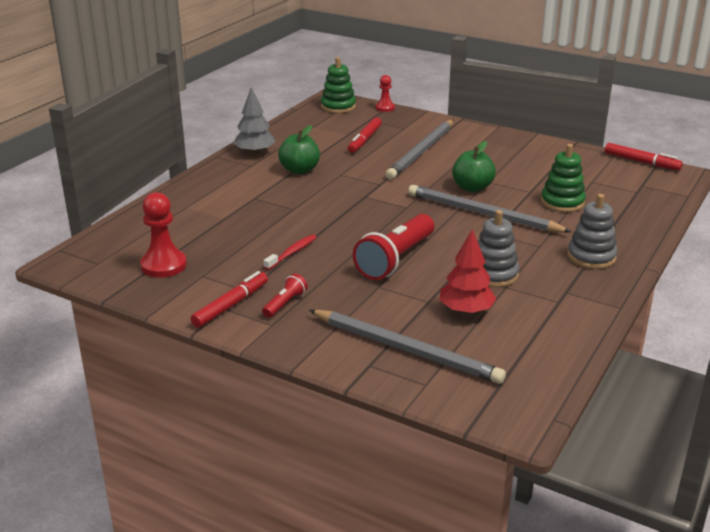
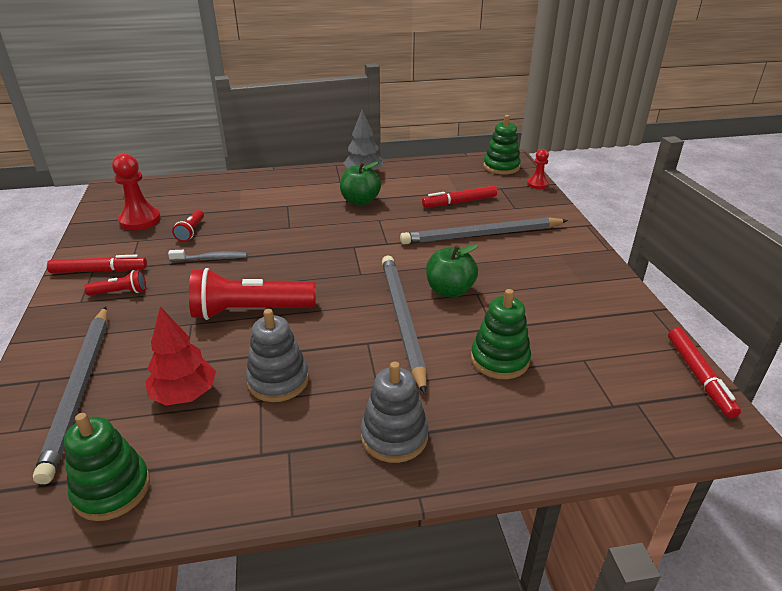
camera: 50 degrees right, 5 degrees up
red toothbrush [263,234,317,270] -> grey toothbrush [168,250,247,261]
none -> green stacking toy [64,413,150,521]
none -> red flashlight [172,210,204,242]

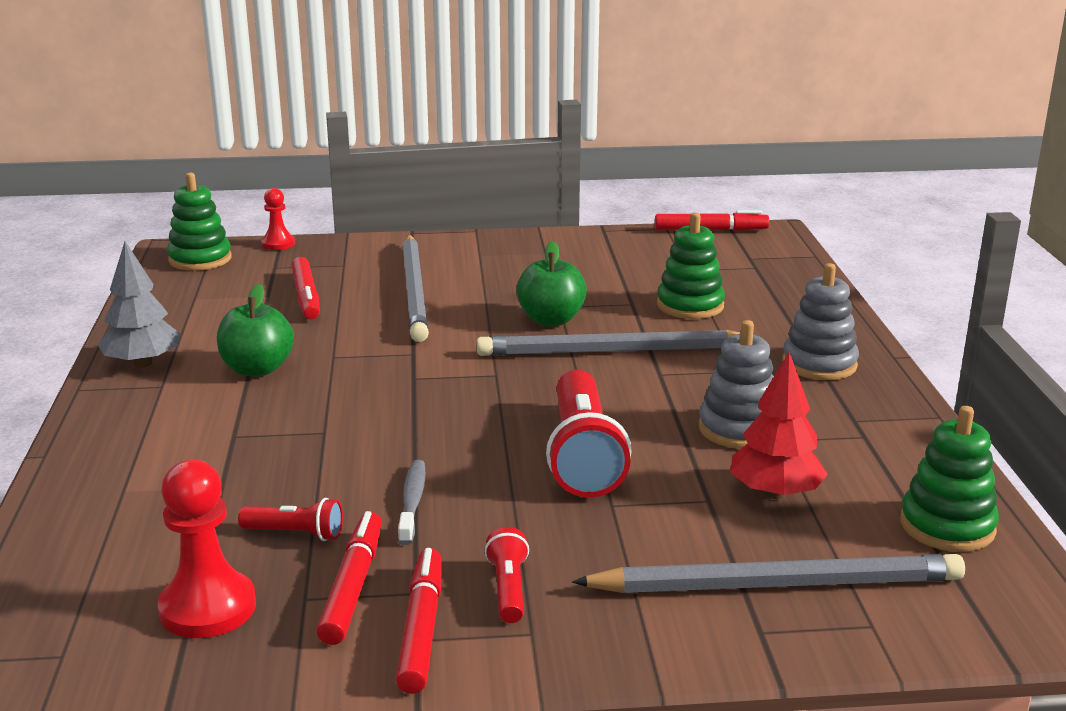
camera: 85 degrees left, 10 degrees down
none -> red marker [317,511,382,645]

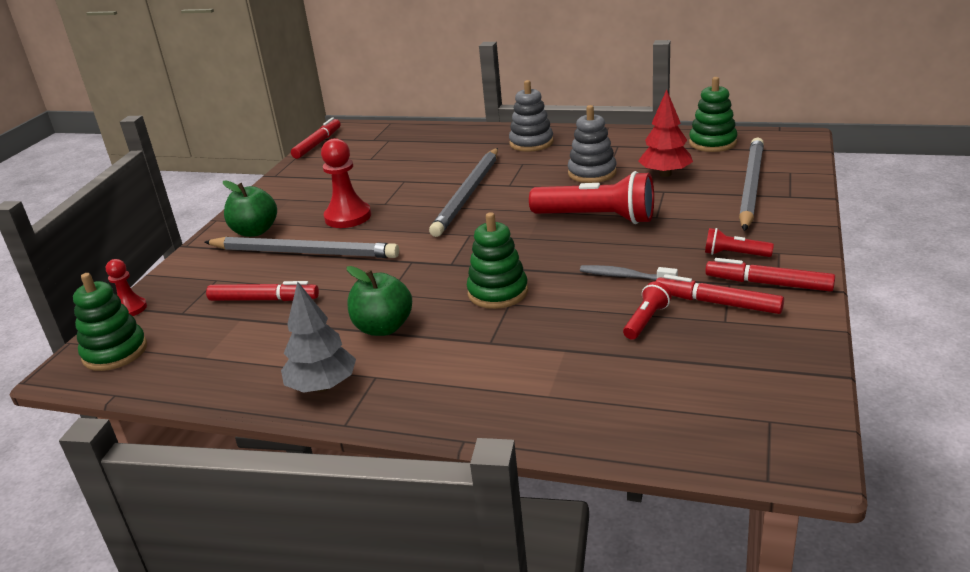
camera: 65 degrees left, 5 degrees up
red pawn [158,460,256,638] -> red pawn moved to [321,138,371,228]
green apple [516,241,587,326] -> green apple moved to [223,181,277,237]
green stacking toy [657,212,725,319] -> green stacking toy moved to [467,212,528,309]

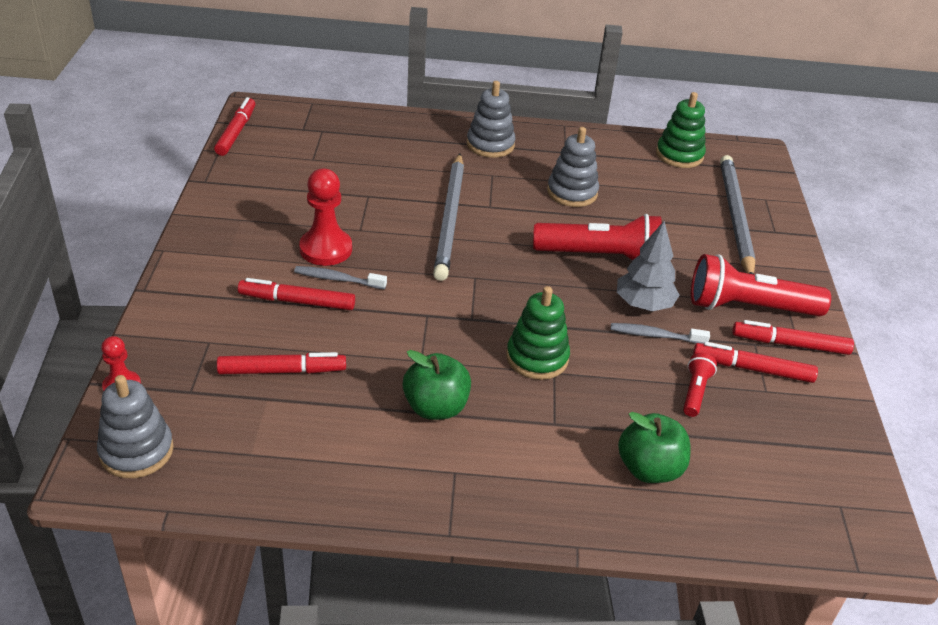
camera: 20 degrees left, 10 degrees up
green stacking toy [73,273,147,371] -> grey stacking toy [97,375,174,478]
grey pencil [204,236,399,258] -> red marker [238,278,355,310]
green apple [223,181,277,237] -> green apple moved to [618,412,691,483]
grey tree [281,281,356,393] -> grey tree moved to [617,221,680,311]
red tree [638,90,693,177] -> none
red flashlight [705,228,774,257] -> red flashlight [691,254,831,316], size x2.09
none -> grey toothbrush [294,266,387,289]

